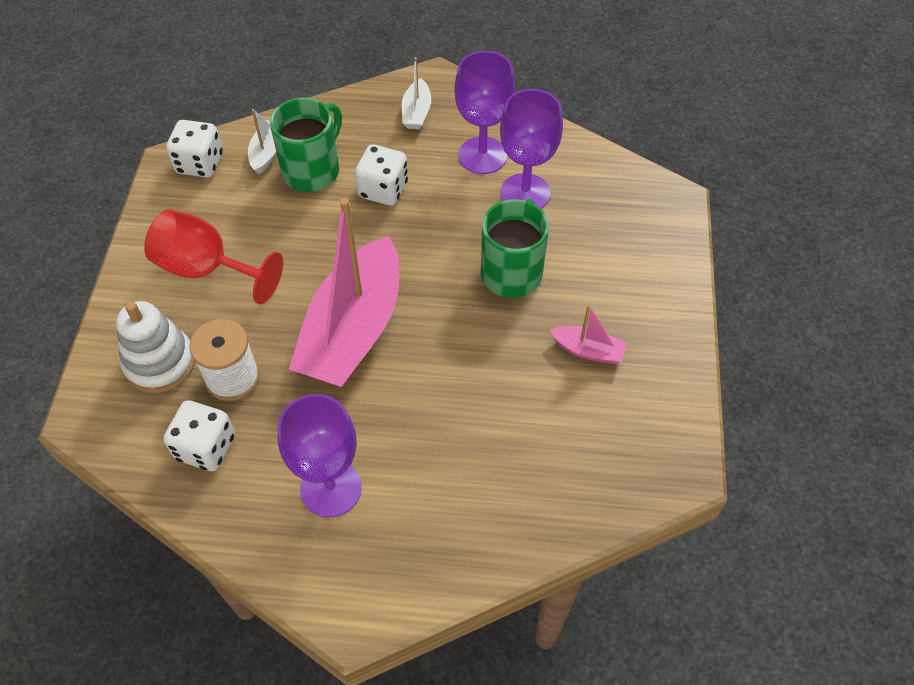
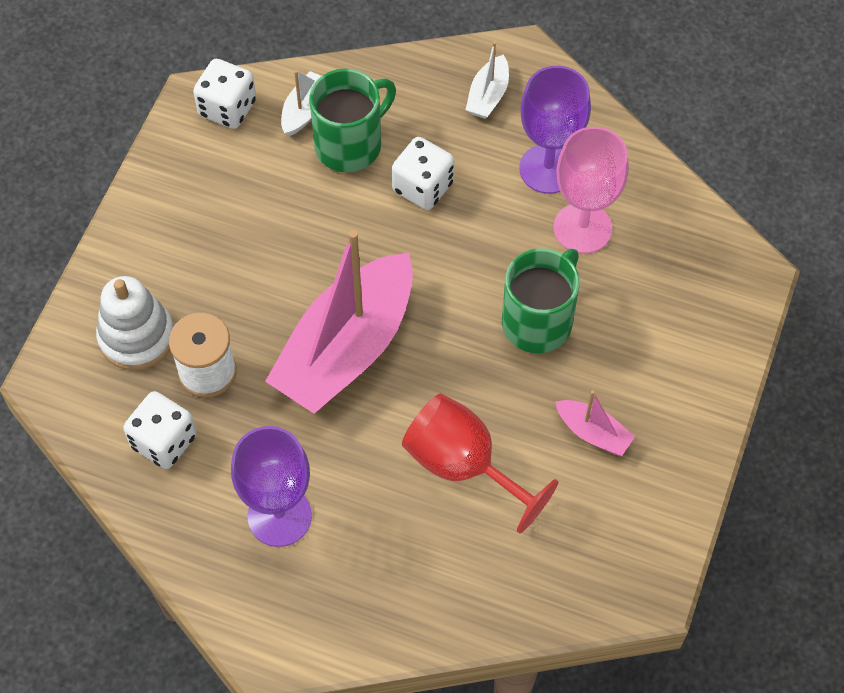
camera: 15 degrees right, 5 degrees up
red goblet [144,209,283,304] -> red goblet moved to [402,393,559,534]
purple goblet [500,89,563,209] -> pink goblet [554,127,629,254]

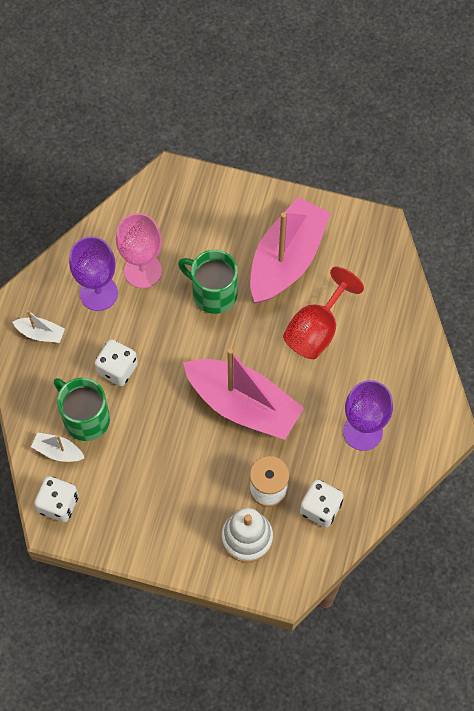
camera: 95 degrees left, 5 degrees up
pink boat [555,390,635,456] -> pink boat [250,197,331,303], size x2.36

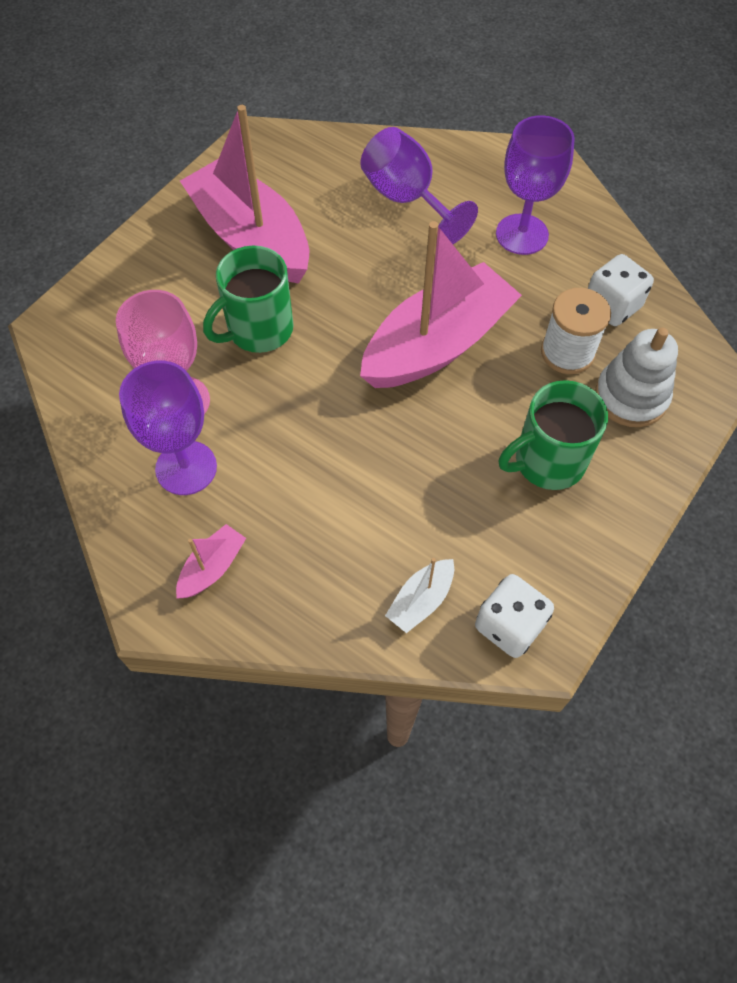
camera: 70 degrees left, 5 degrees down
white boat [13,310,65,343] -> pink boat [176,524,246,598]
green mug [54,378,110,441] -> green mug moved to [499,380,608,490]
white dice [95,339,138,386] -> none
red goblet [283,267,364,359] -> none
none -> purple goblet [360,127,478,244]

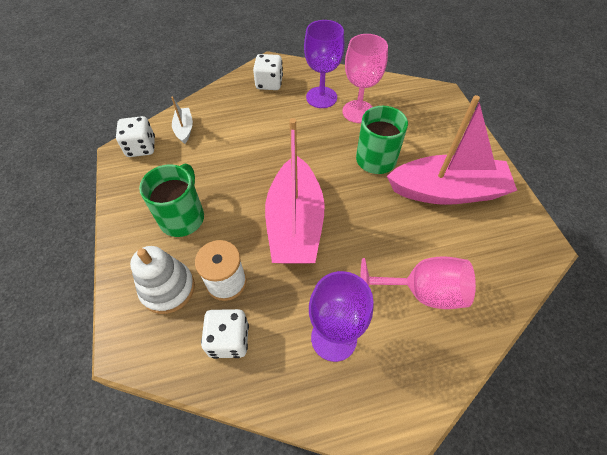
camera: 130 degrees right, 5 degrees down
pink boat [176,524,246,598] -> white dice [253,54,283,90]
purple goblet [360,127,478,244] -> pink goblet [360,256,476,309]

